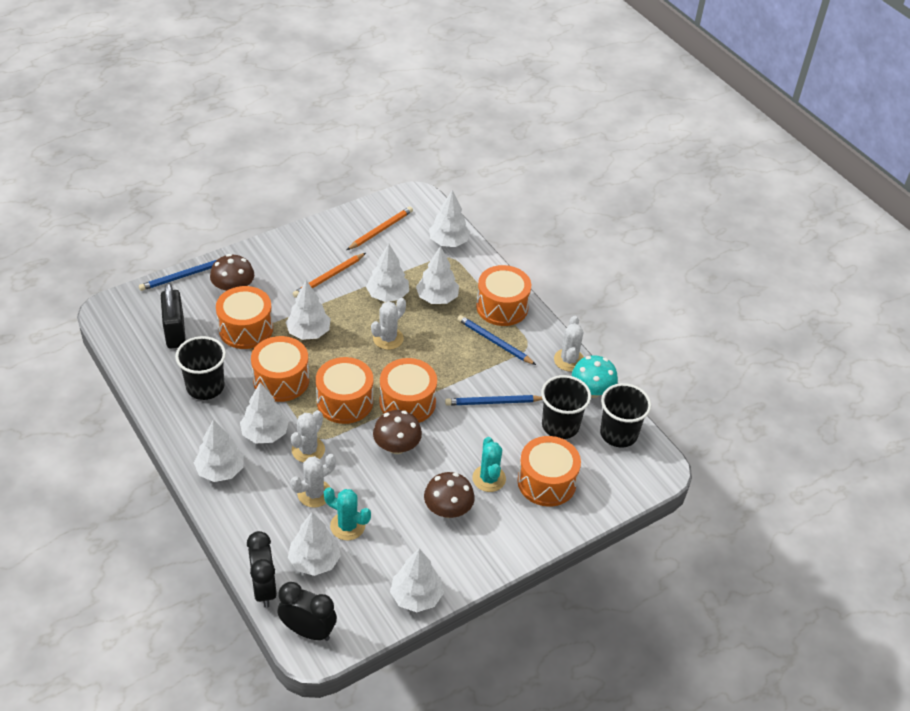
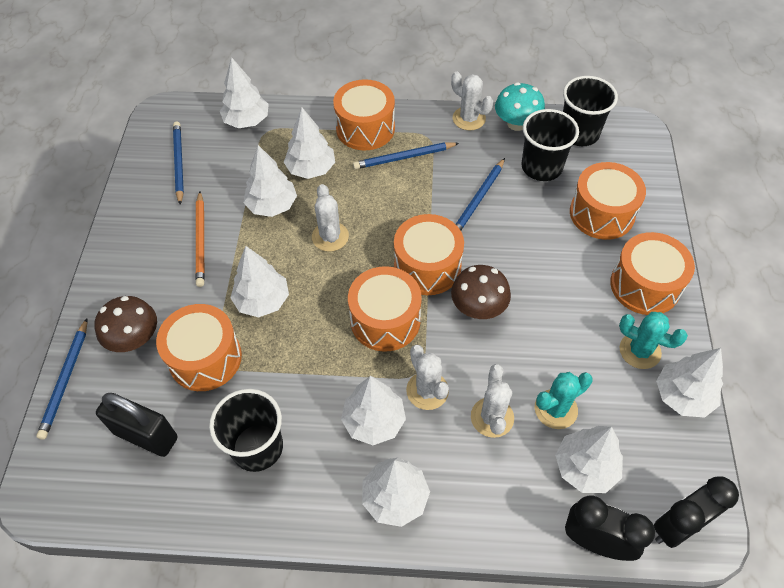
camera: 50 degrees left, 10 degrees up
orange drum [251,336,309,402] -> orange drum moved to [610,232,695,315]
orange pencil [347,207,413,250] -> blue pencil [173,122,184,205]
brown mushroom [424,472,475,518] -> none
turquoise cactus [472,437,506,492] -> turquoise cactus moved to [619,312,688,369]

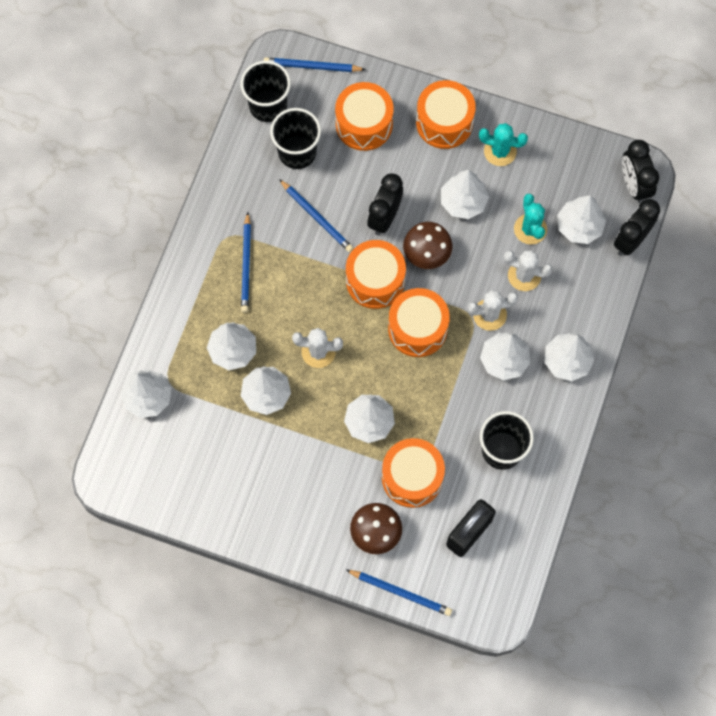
camera: 75 degrees left, 15 degrees up
blue pencil [173,122,184,205] -> blue pencil moved to [263,57,366,72]
orange pencil [196,191,205,287] -> none
orange drum [333,79,395,151] -> none
white cactus [451,72,493,130] -> none
turquoise mushroom [495,82,545,131] -> none
turquoise cactus [619,312,688,369] -> turquoise cactus turned 60 degrees clockwise [479,123,528,166]
white tree [656,348,723,418] -> white tree moved to [441,170,489,219]
none -> black clock [367,173,403,235]

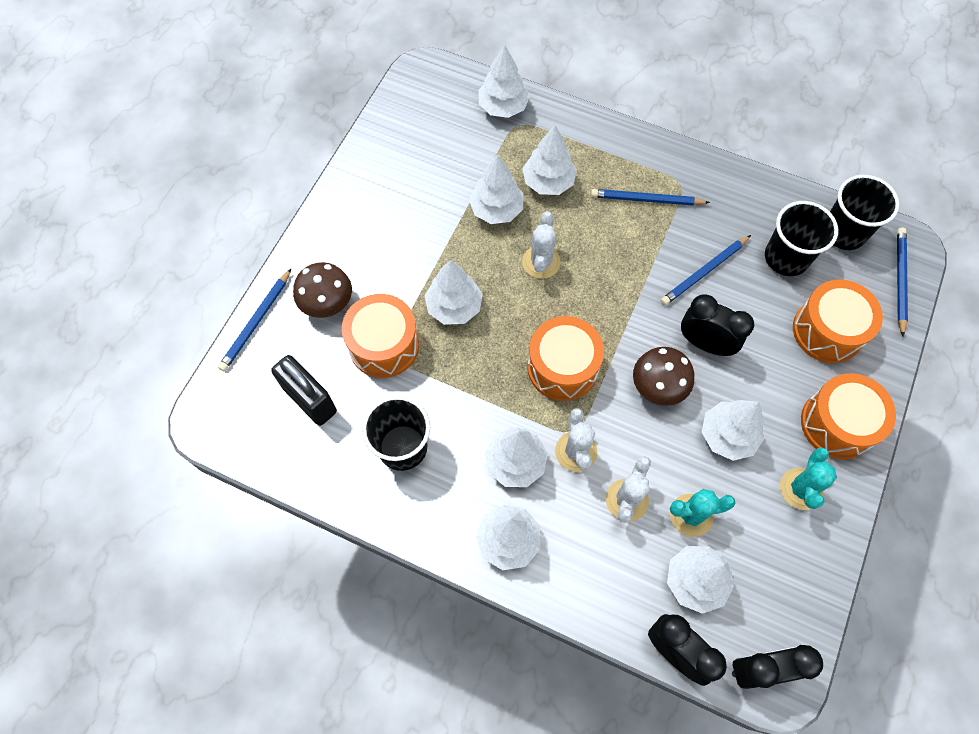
camera: 95 degrees right, 5 degrees down
orange drum [346,240,406,309] -> none

